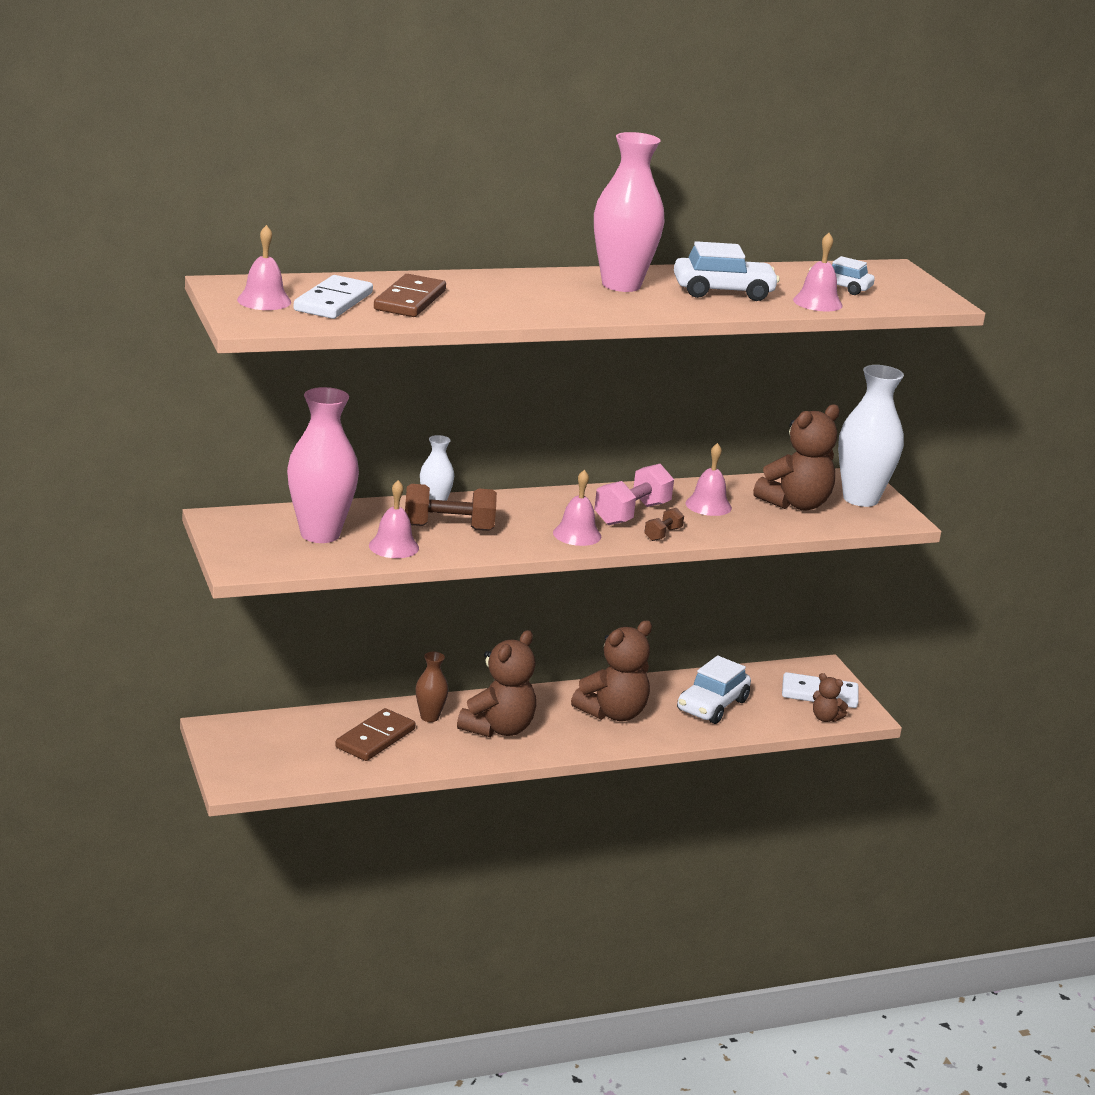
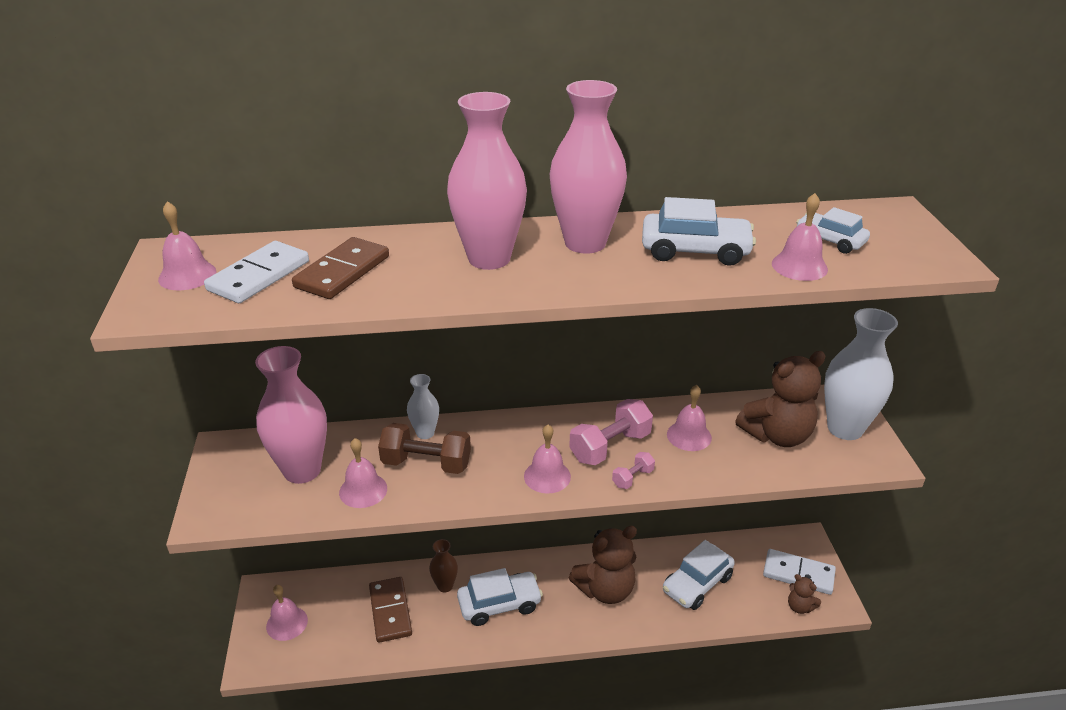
camera: 15 degrees right, 10 degrees up
brown domino [335,708,416,761] -> brown domino turned 60 degrees counterclockwise [369,577,412,643]
brown teddy bear [457,630,536,737] -> white car [457,568,543,626]
brown dumbbell [644,508,684,541] -> pink dumbbell [612,452,655,489]
none -> pink bell [266,585,308,641]
none -> pink vase [447,92,527,270]

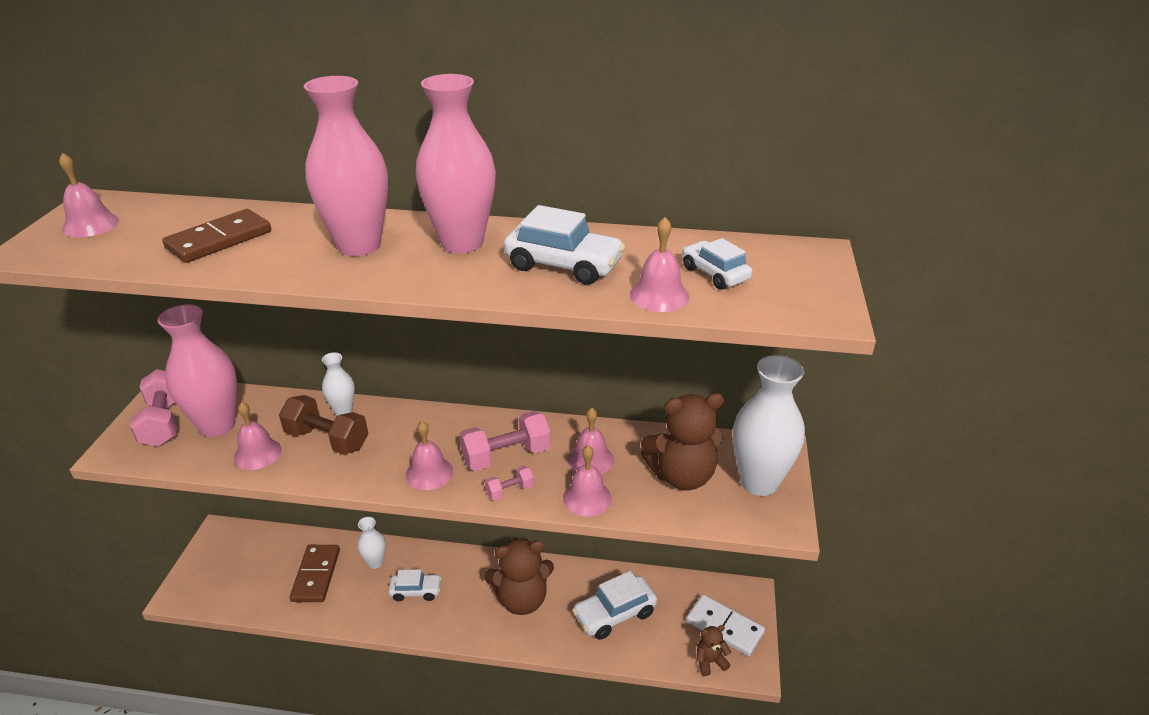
camera: 15 degrees right, 0 degrees up
white domino [204,241,309,303] -> none
pink bell [266,585,308,641] -> pink bell moved to [563,445,612,516]
brown vase [429,539,458,593] -> white vase [357,517,386,569]
white car [457,568,543,626] -> white car [388,569,442,601], size x0.64
brown teddy bear [788,574,821,614] -> brown teddy bear turned 105 degrees clockwise [696,625,731,676]
none -> pink dumbbell [130,369,178,447]

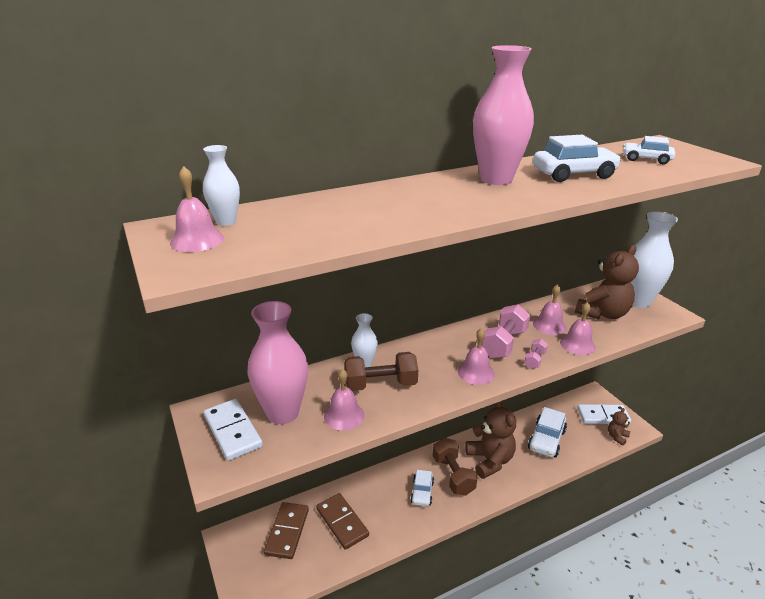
camera: 35 degrees left, 5 degrees down
pink dumbbell [130,369,178,447] -> white domino [204,399,263,461]
brown domino [162,209,271,263] -> brown domino moved to [264,502,309,559]
pink vase [304,76,388,256] -> none
white vase [357,517,386,569] -> white vase moved to [203,145,240,226]
white car [388,569,442,601] -> white car turned 135 degrees clockwise [410,470,434,507]
brown teddy bear [484,538,554,615] -> brown teddy bear turned 60 degrees counterclockwise [465,401,516,479]
pink bell [630,217,689,312] -> none
none -> brown dumbbell [432,438,478,496]

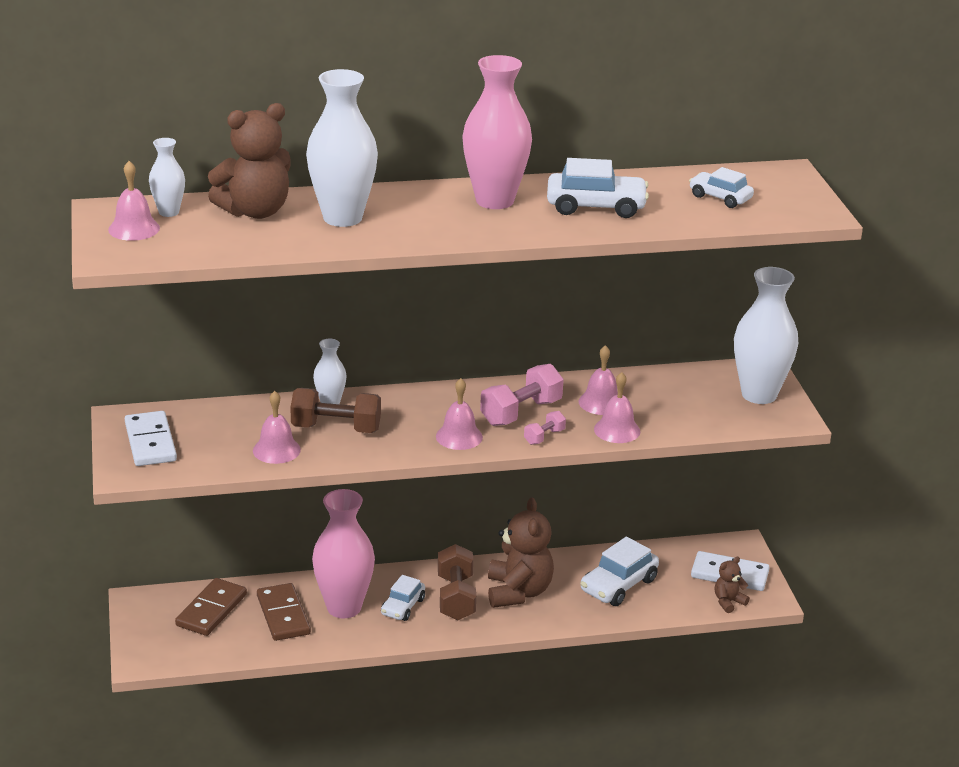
camera: 15 degrees right, 0 degrees up
pink vase [248,301,308,424] -> pink vase moved to [312,489,375,619]
brown teddy bear [575,245,639,319] -> brown teddy bear moved to [208,103,291,219]
none -> white vase [306,69,378,227]

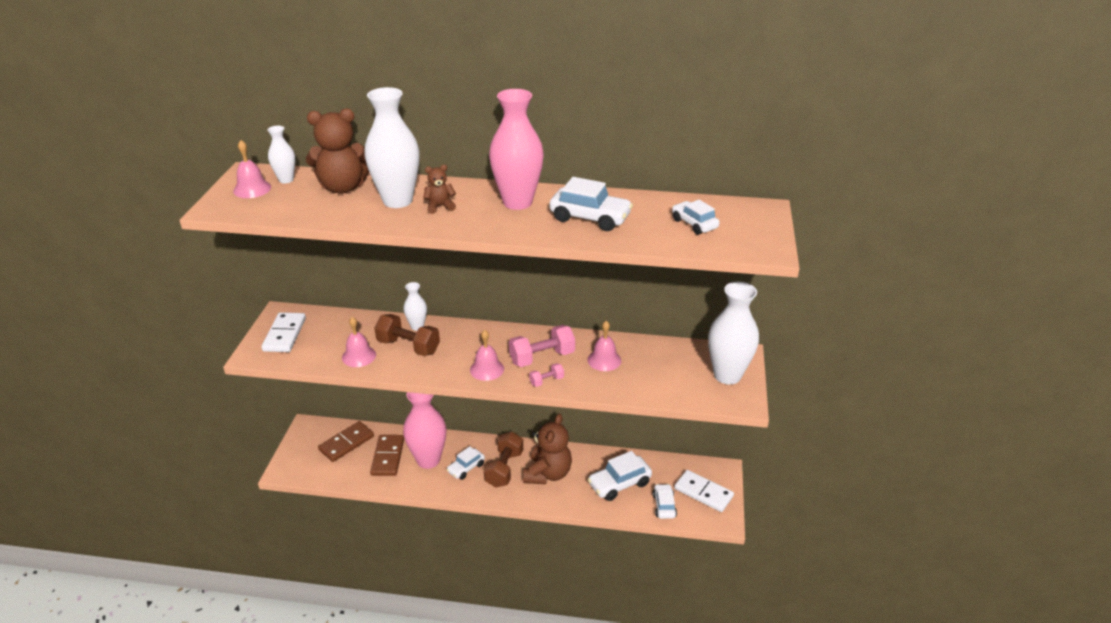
camera: 20 degrees right, 5 degrees up
pink bell [594,372,640,443] -> none
brown teddy bear [715,557,750,613] -> brown teddy bear moved to [423,165,456,214]
none -> white car [653,484,677,519]

